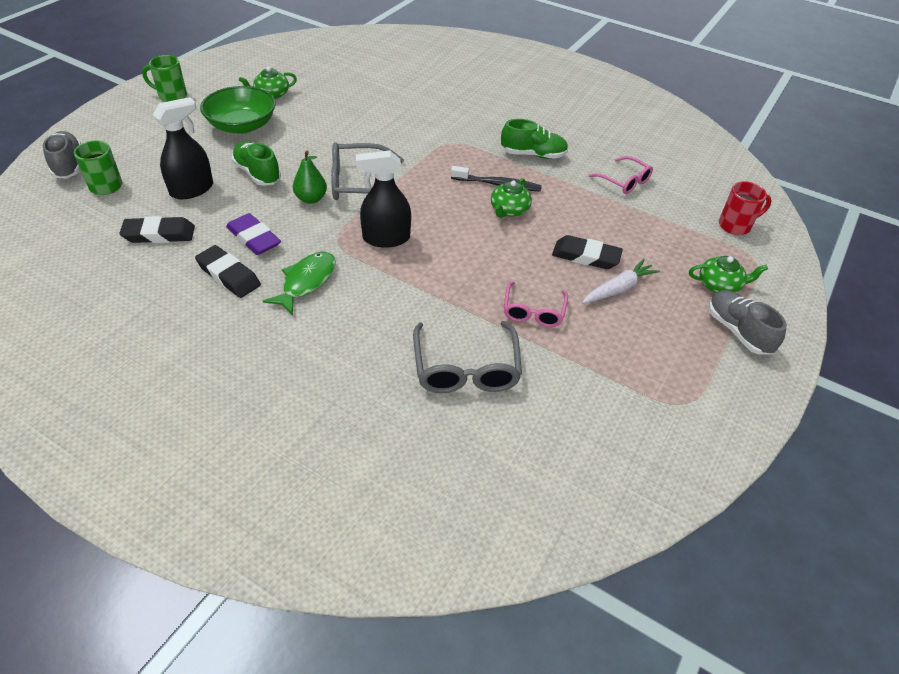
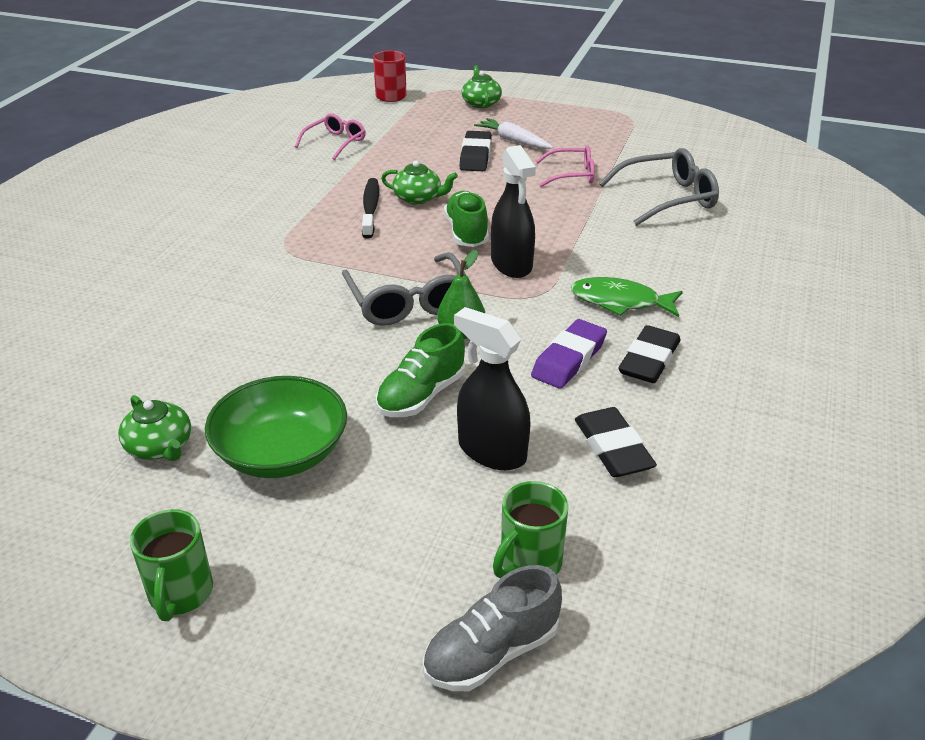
camera: 100 degrees left, 10 degrees down
green shoe [501,119,568,159] -> green shoe moved to [444,191,489,247]
grey shoe [708,290,787,354] -> none

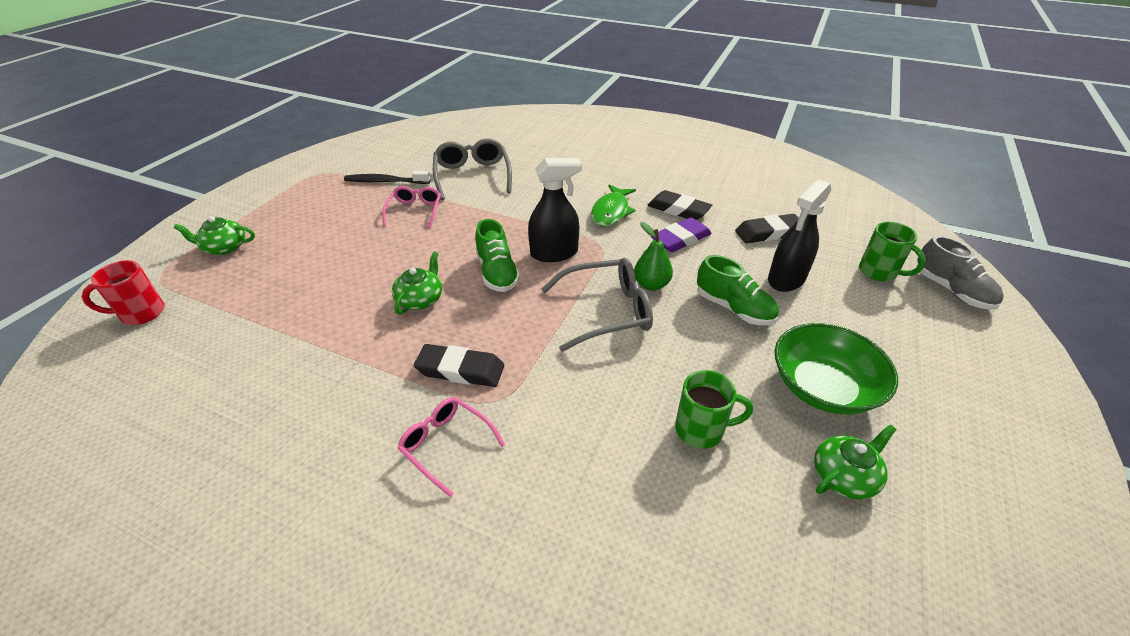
camera: 85 degrees left, 5 degrees up
green mug [130,509,213,621] -> green mug moved to [675,370,753,449]
pink glasses [295,113,366,160] -> pink glasses moved to [397,397,505,497]
black toothbrush [362,178,379,239] -> black toothbrush moved to [344,171,431,184]
green shoe [444,191,489,247] -> green shoe turned 105 degrees counterclockwise [475,219,520,292]
black eraser [459,131,492,171] -> black eraser moved to [414,344,504,387]
white carrot [474,118,553,149] -> none
purple eraser [531,319,607,389] -> purple eraser turned 75 degrees counterclockwise [651,218,712,252]

